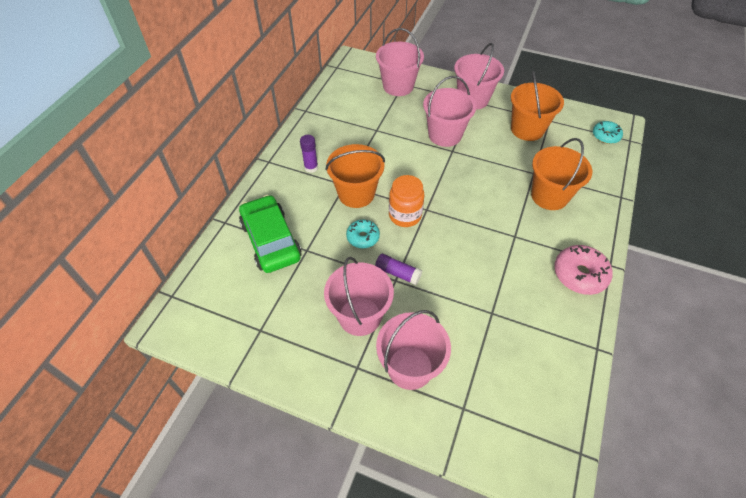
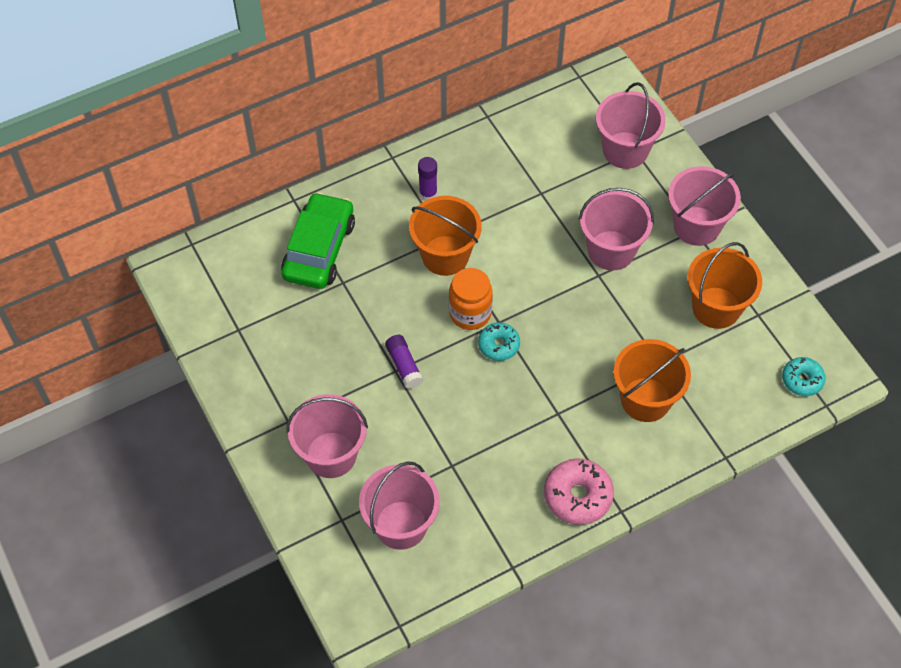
camera: 40 degrees right, 5 degrees up
pink bucket [324,257,394,336] -> pink bucket moved to [359,461,440,550]
turquoise donut [346,219,380,248] -> turquoise donut moved to [478,322,520,361]

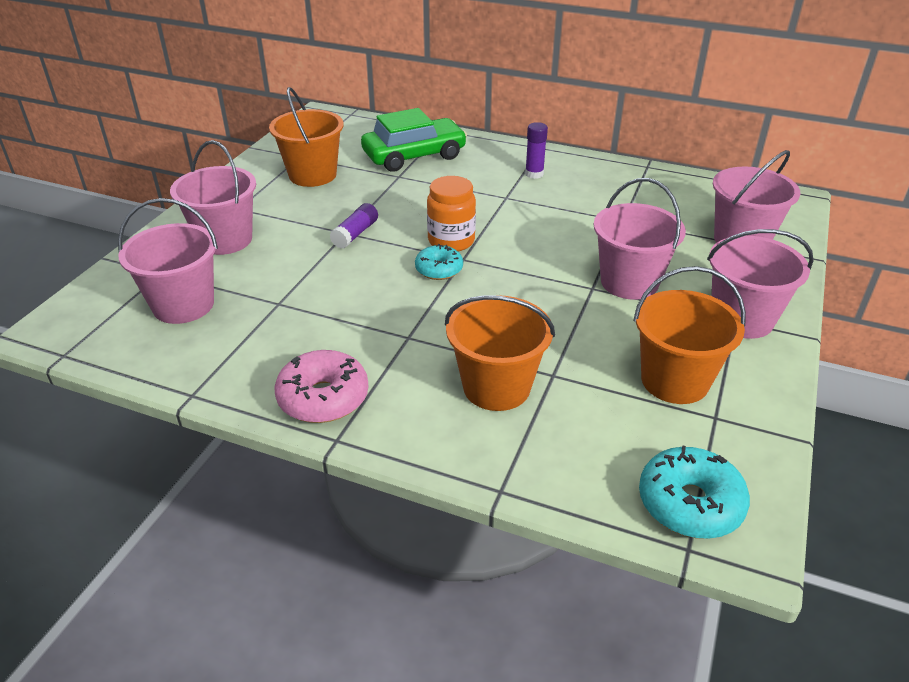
camera: 50 degrees right, 20 degrees down
orange bucket [409,196,482,276] -> orange bucket moved to [269,87,344,187]
turquoise donut [782,357,826,396] -> turquoise donut [639,446,750,539], size x1.56

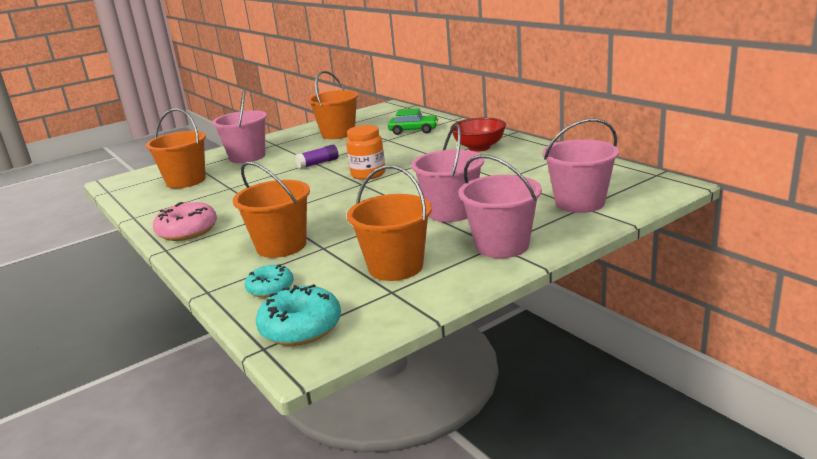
camera: 35 degrees right, 15 degrees down
pink bucket [118,198,218,324] -> orange bucket [146,108,206,188]
green car [361,108,467,172] -> green car [388,108,439,135], size x0.65
turquoise donut [415,244,463,280] -> turquoise donut moved to [245,264,294,298]
purple glue stick [525,122,548,179] -> red bowl [450,118,506,151]

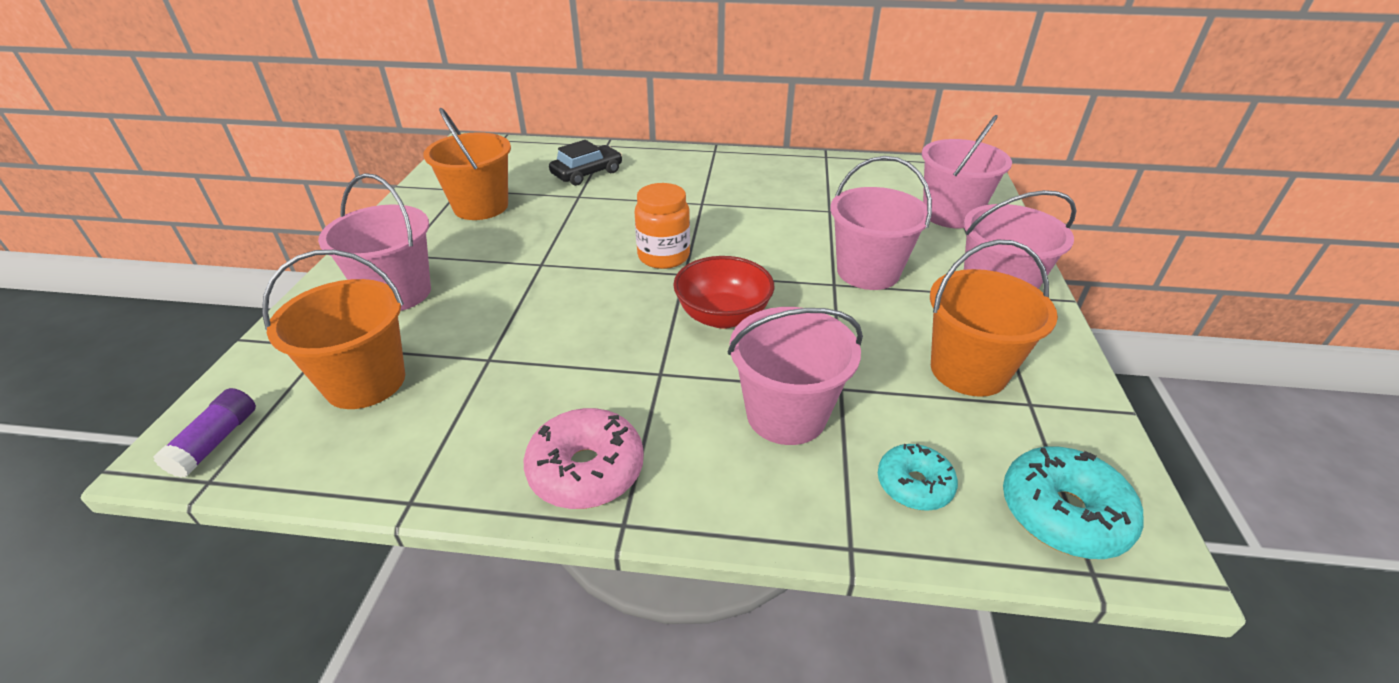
camera: 50 degrees left, 15 degrees up
orange bucket [233,162,310,258] -> pink bucket [728,307,863,445]
purple glue stick [295,145,339,169] -> purple glue stick moved to [153,388,256,478]
green car [388,108,439,135] -> black car [549,140,622,186]
red bowl [450,118,506,151] -> red bowl moved to [673,256,774,329]

